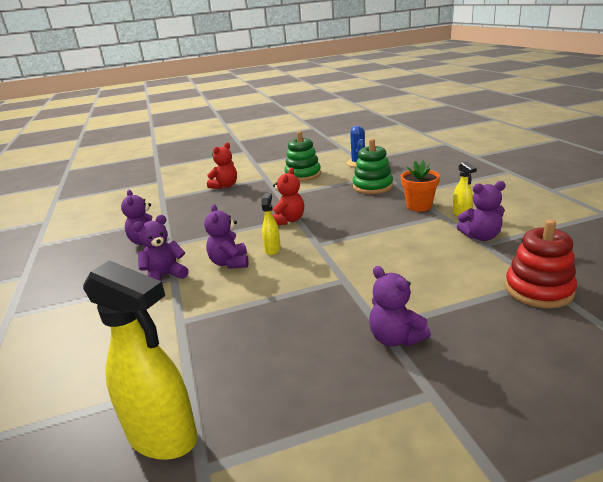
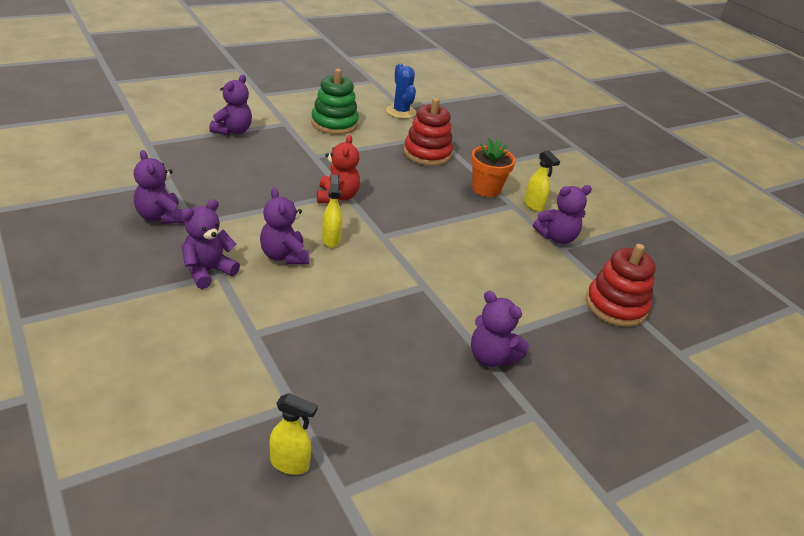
camera: 20 degrees left, 10 degrees up
yellow spray bottle [83,260,198,460] -> yellow spray bottle [270,393,318,475], size x0.49
red teddy bear [207,142,237,189] -> purple teddy bear [209,75,252,136]
green stacking toy [353,139,393,194] -> red stacking toy [404,98,453,166]

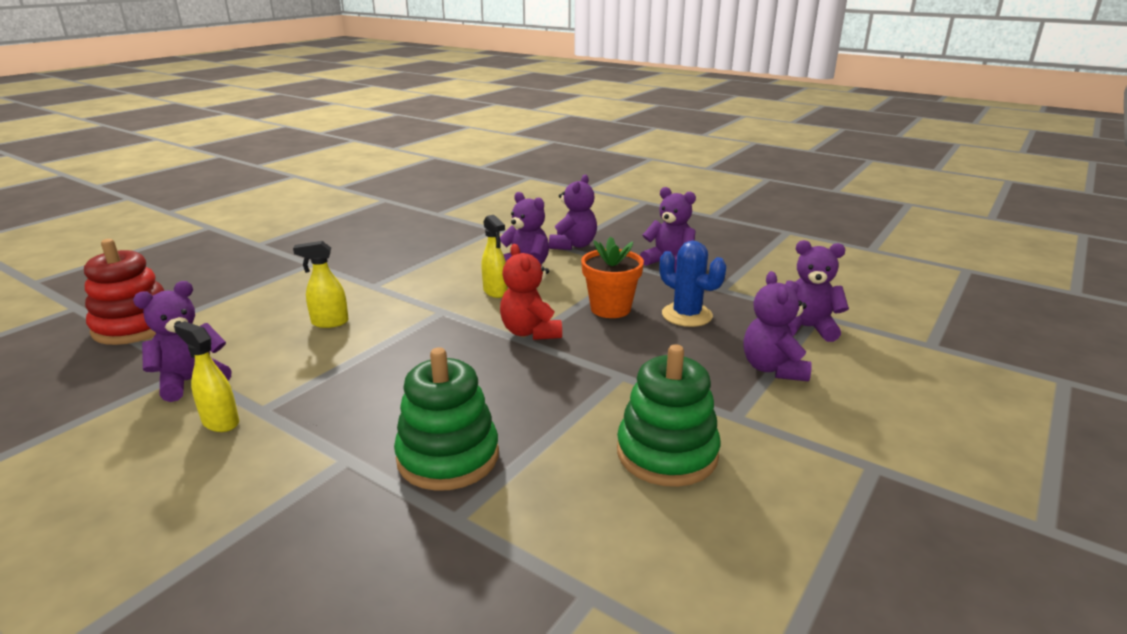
camera: 160 degrees right, 10 degrees down
yellow spray bottle [270,393,318,475] -> yellow spray bottle moved to [293,241,349,328]
blue cactus [386,63,416,119] -> blue cactus moved to [660,241,726,327]
red stacking toy [404,98,453,166] -> green stacking toy [394,347,499,491]
orange flower pot [471,138,516,197] -> orange flower pot moved to [581,237,644,318]
purple teddy bear [471,291,529,367] -> purple teddy bear moved to [785,240,849,342]

